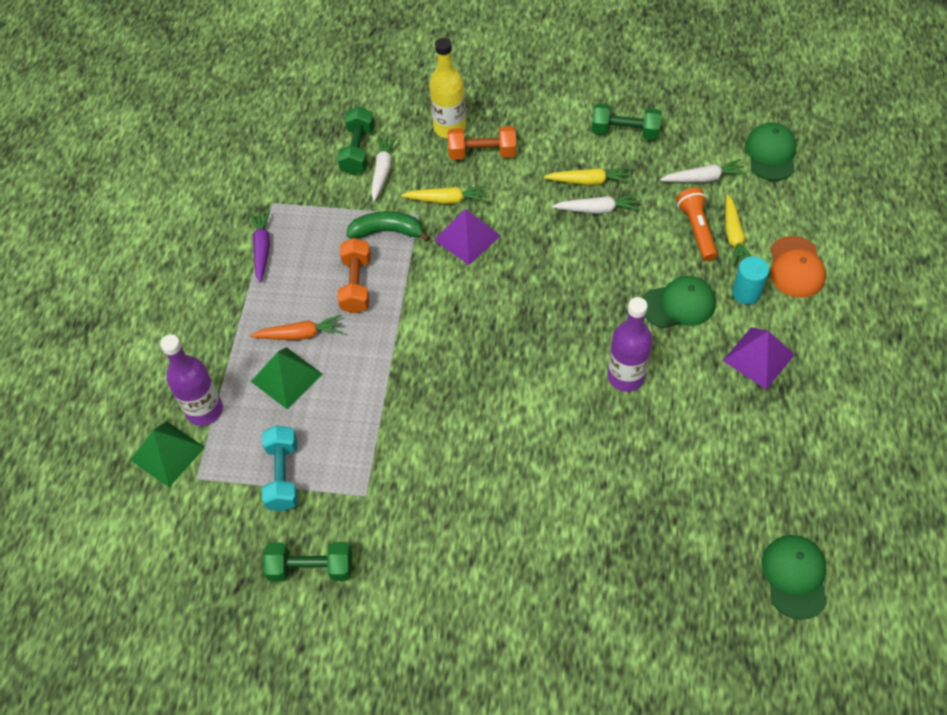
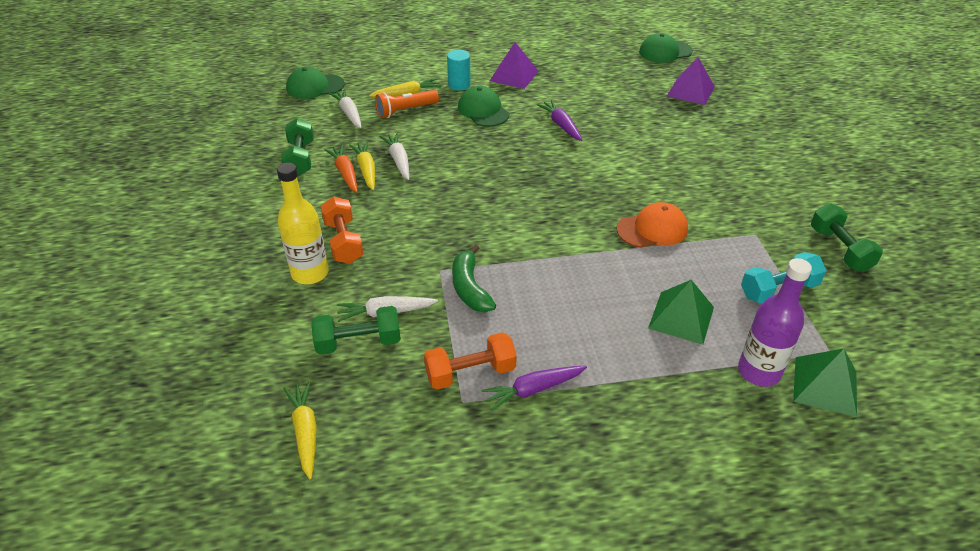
camera: 110 degrees left, 15 degrees down
orange carrot [250,315,343,340] -> orange carrot moved to [324,145,358,193]
orange dumbbell [337,238,371,314] -> orange dumbbell moved to [424,332,517,390]
yellow carrot [401,185,487,204] -> yellow carrot moved to [283,381,317,479]
purple pyramid [434,209,501,265] -> purple pyramid moved to [667,57,715,105]
purple bottle [607,297,653,392] -> purple carrot [537,100,582,141]
orange cap [770,236,826,298] -> orange cap moved to [617,202,688,248]

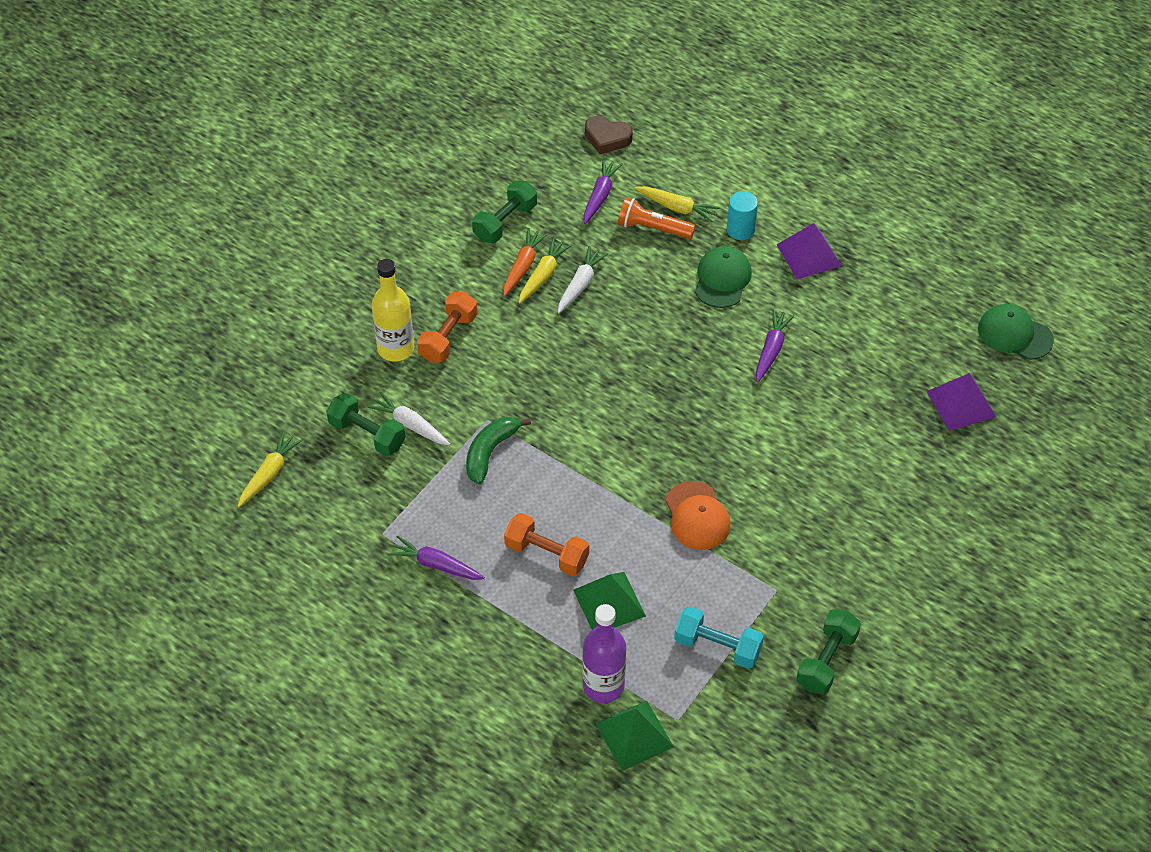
camera: 45 degrees right, 10 degrees up
green cap [286,67,345,99] -> brown heart [585,116,633,154]
white carrot [329,89,362,128] -> purple carrot [584,159,623,224]
orange dumbbell [424,332,517,390] -> orange dumbbell moved to [504,513,589,576]
orange cap [617,202,688,248] -> orange cap turned 45 degrees clockwise [666,481,731,550]

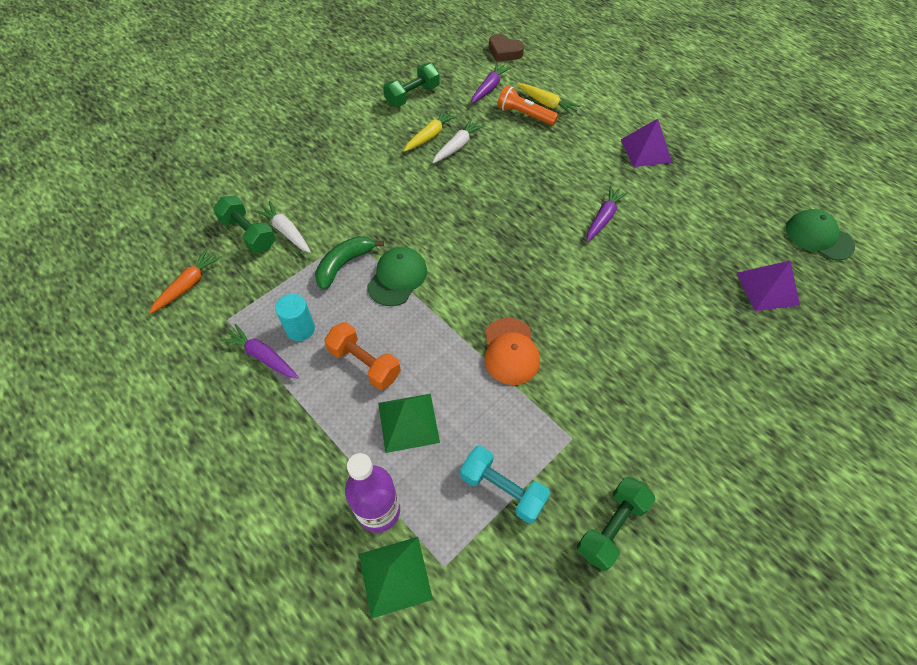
camera: 10 degrees right, 5 degrees up
yellow carrot [238,431,303,507] -> none
yellow bottle [372,259,414,361] -> none
orange dumbbell [417,292,477,363] -> none
orange carrot [503,228,548,296] -> orange carrot moved to [149,248,222,314]
green cap [695,246,752,308] -> green cap moved to [367,247,427,306]
turquoise cylinder [727,191,758,240] -> turquoise cylinder moved to [275,294,315,341]

